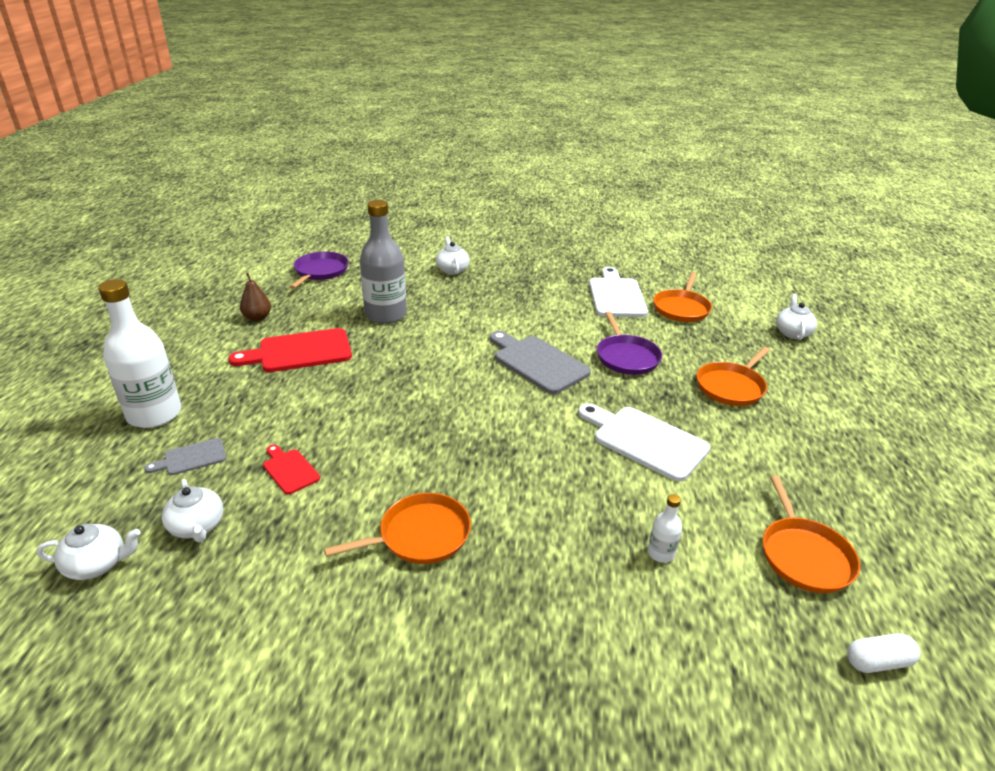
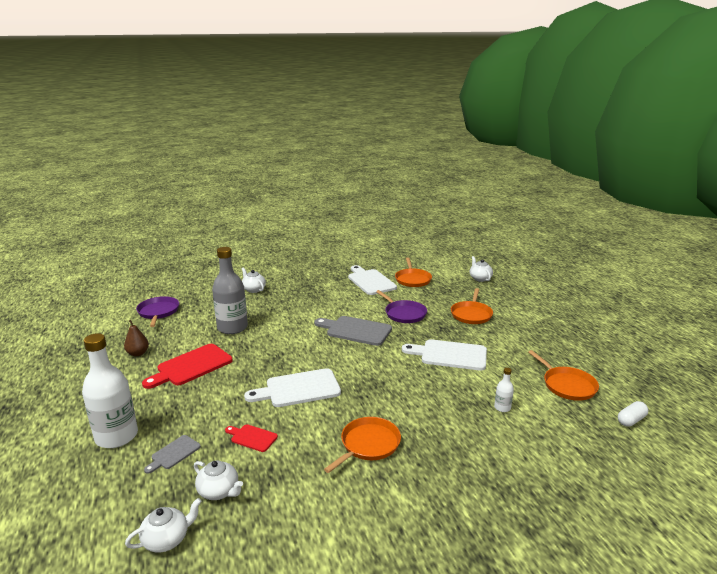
camera: 25 degrees left, 10 degrees down
none -> white cutting board [244,368,341,407]

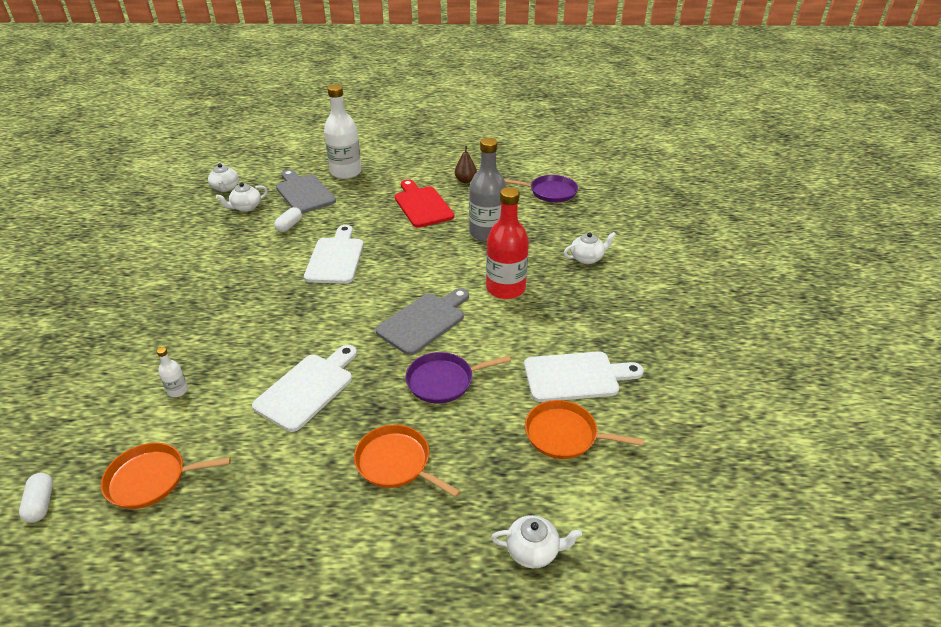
camera: 110 degrees right, 15 degrees up
grey cutting board [144,435,201,474] -> grey cutting board [276,169,336,213], size x1.92
red cutting board [225,424,278,452] -> white capsule [274,207,302,232]
orange pan [324,417,401,473] -> none
none -> red bottle [486,187,529,299]

